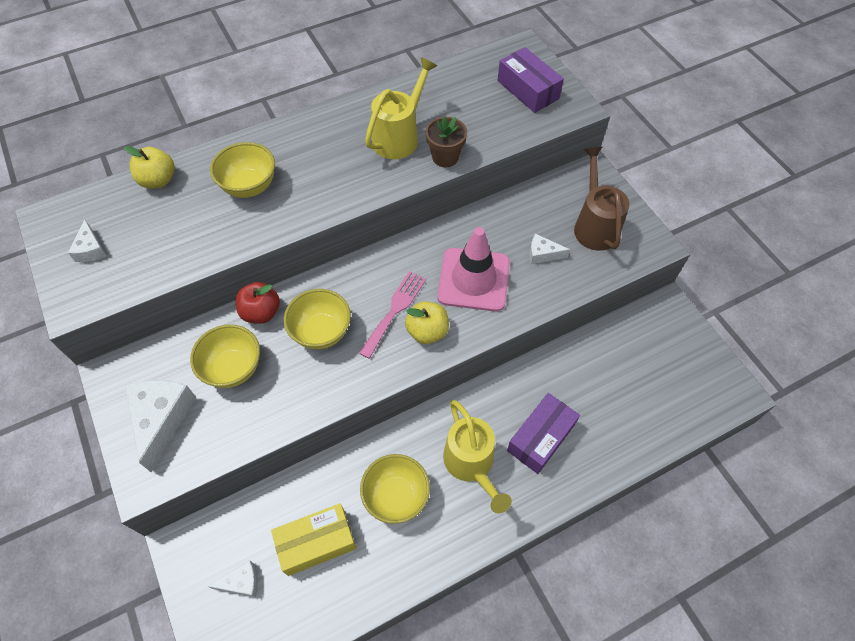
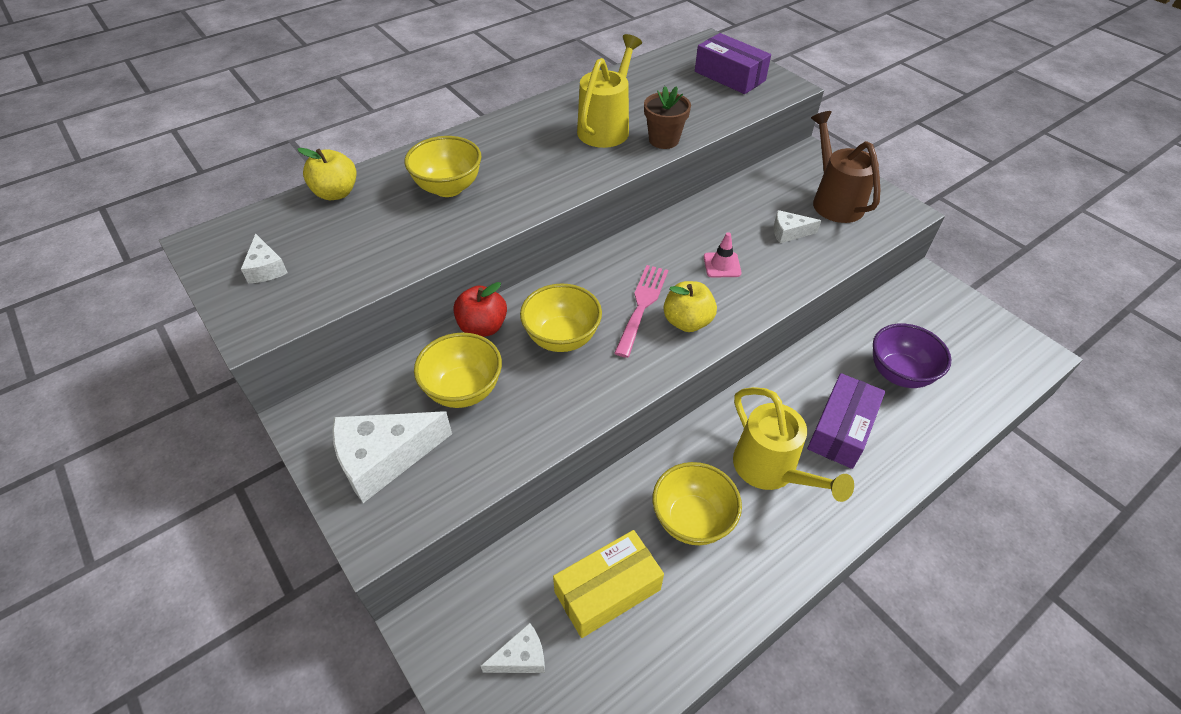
camera: 10 degrees left, 10 degrees down
white cheese [125,380,196,472] -> white cheese turned 105 degrees counterclockwise [333,411,452,503]
pink traffic cone [437,227,510,311] -> pink traffic cone [704,232,741,278], size x0.44
none -> purple bowl [873,323,951,388]

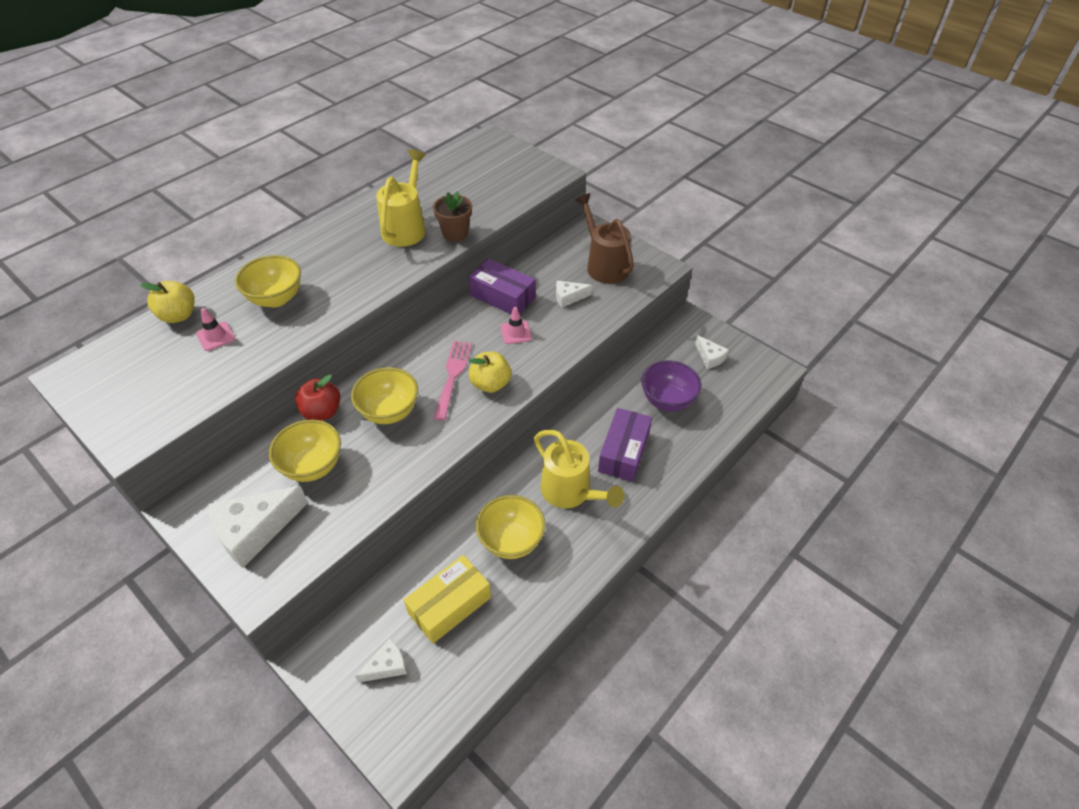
camera: 10 degrees left, 0 degrees up
white cheese [241,234,288,283] -> white cheese moved to [695,335,729,369]
purple box [695,33,771,94] -> purple box moved to [469,258,536,314]
none -> pink traffic cone [196,308,235,351]

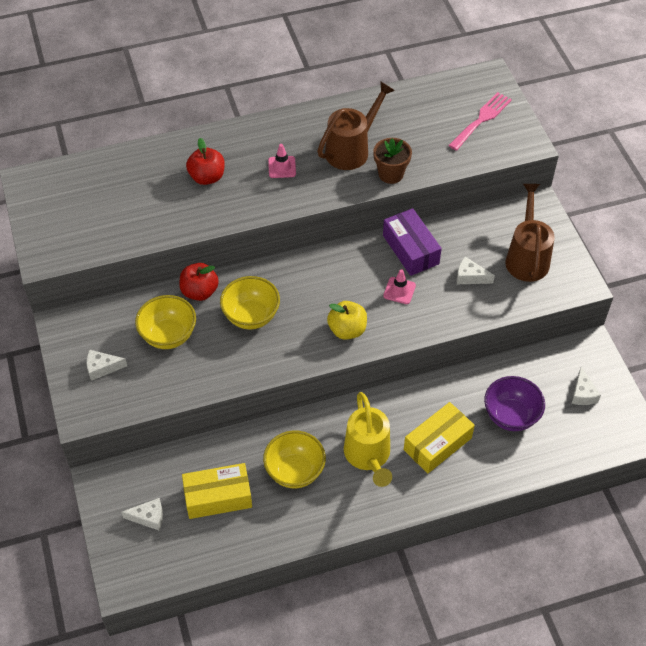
camera: 30 degrees right, 5 degrees up
yellow apple [140,281,195,323] -> none
pink traffic cone [196,308,235,351] -> pink traffic cone moved to [268,144,296,178]
white cheese [208,486,308,568] -> white cheese [87,350,127,381], size x0.52
yellow bowl [235,255,301,307] -> red apple [186,138,225,185]
yellow watering can [376,150,426,247] -> brown watering can [317,81,395,170]
pink fork [433,341,472,421] -> pink fork moved to [448,92,512,151]
purple box [598,408,652,482] -> yellow box [404,402,475,473]

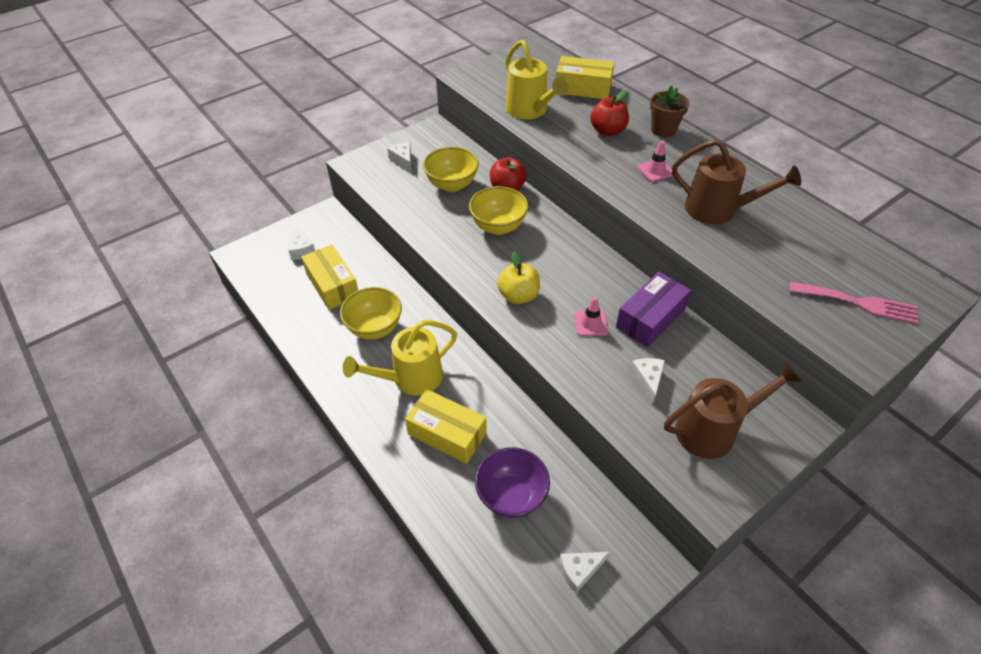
camera: 70 degrees right, 5 degrees down
brown flower pot [373,138,412,184] -> brown flower pot moved to [650,85,690,137]
none -> yellow watering can [506,40,568,119]
none -> yellow box [556,56,615,99]

